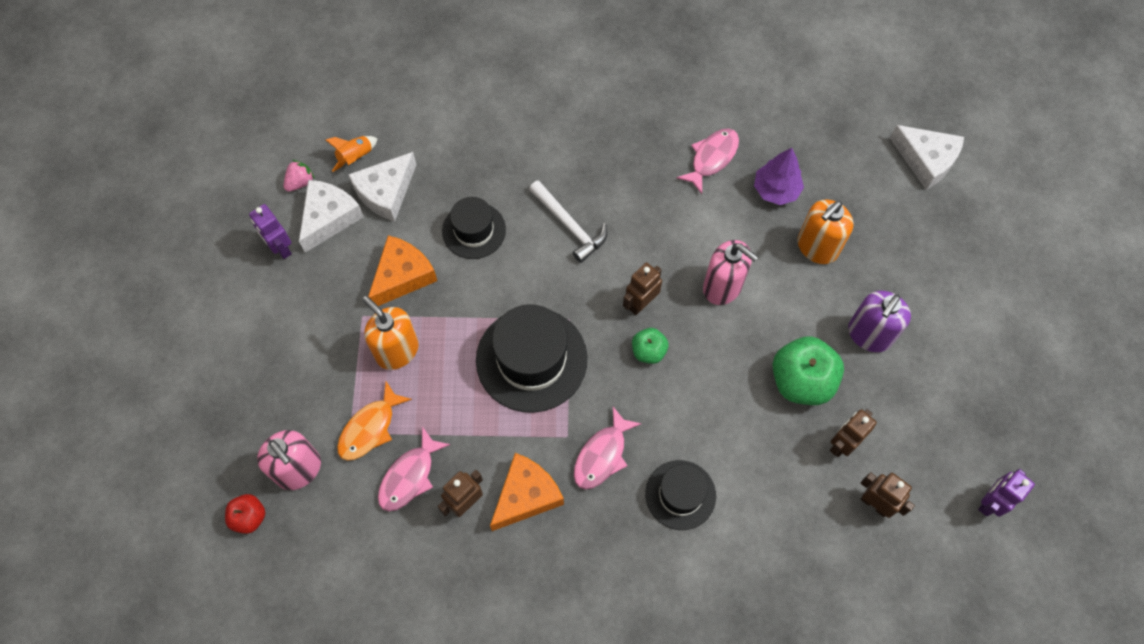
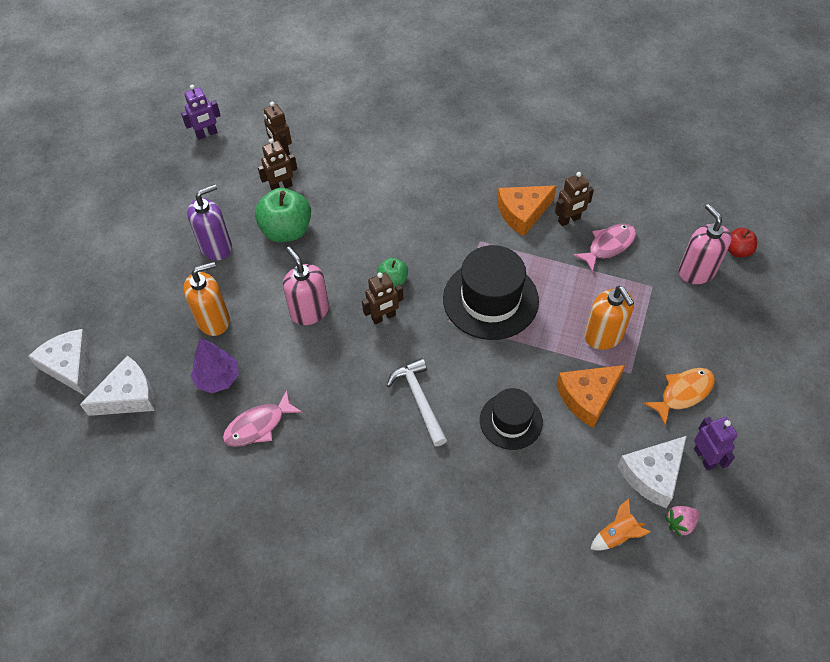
camera: 160 degrees left, 10 degrees down
orange fish [337,381,412,461] -> orange fish moved to [643,368,715,425]
white cheese [348,152,416,222] -> white cheese moved to [80,355,155,416]
pink fish [574,407,642,489] -> none
black hat [645,460,716,530] -> none

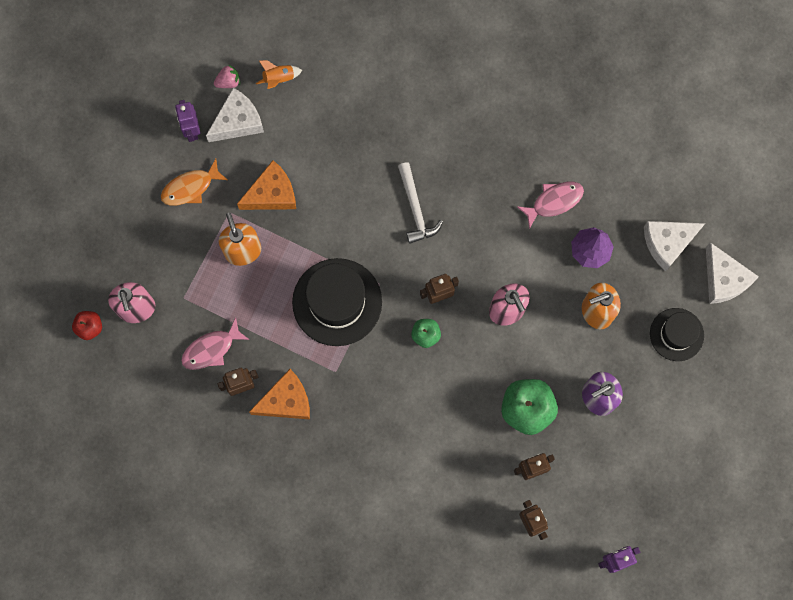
camera: 175 degrees left, 20 degrees up
black hat [480,388,543,450] -> black hat moved to [650,308,704,361]

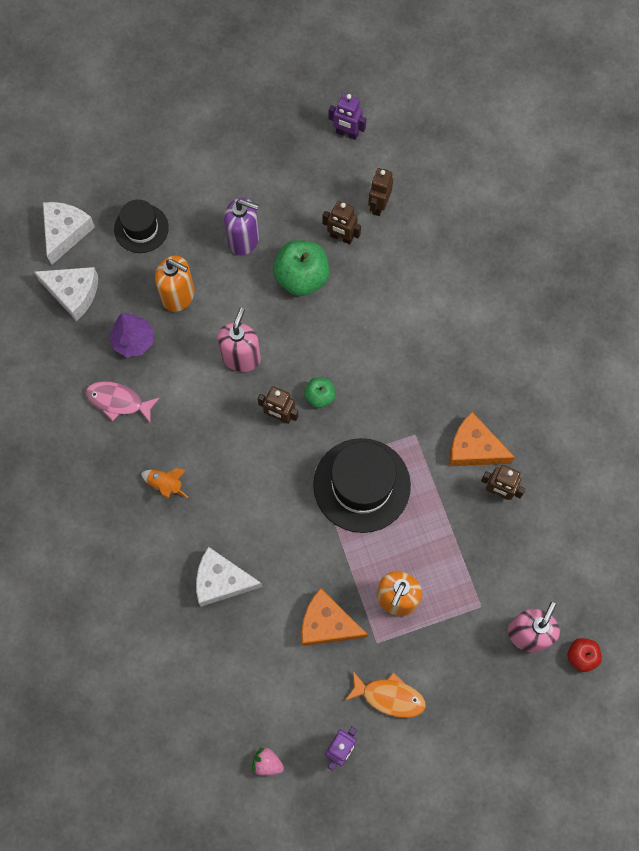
camera: 135 degrees left, 5 degrees down
pink fish [181,318,250,370] -> none
white cheese [206,88,264,142] -> white cheese moved to [196,547,263,607]
orange rocket [256,60,302,89] -> orange rocket moved to [141,468,188,498]
white hammer [398,162,443,244] -> none

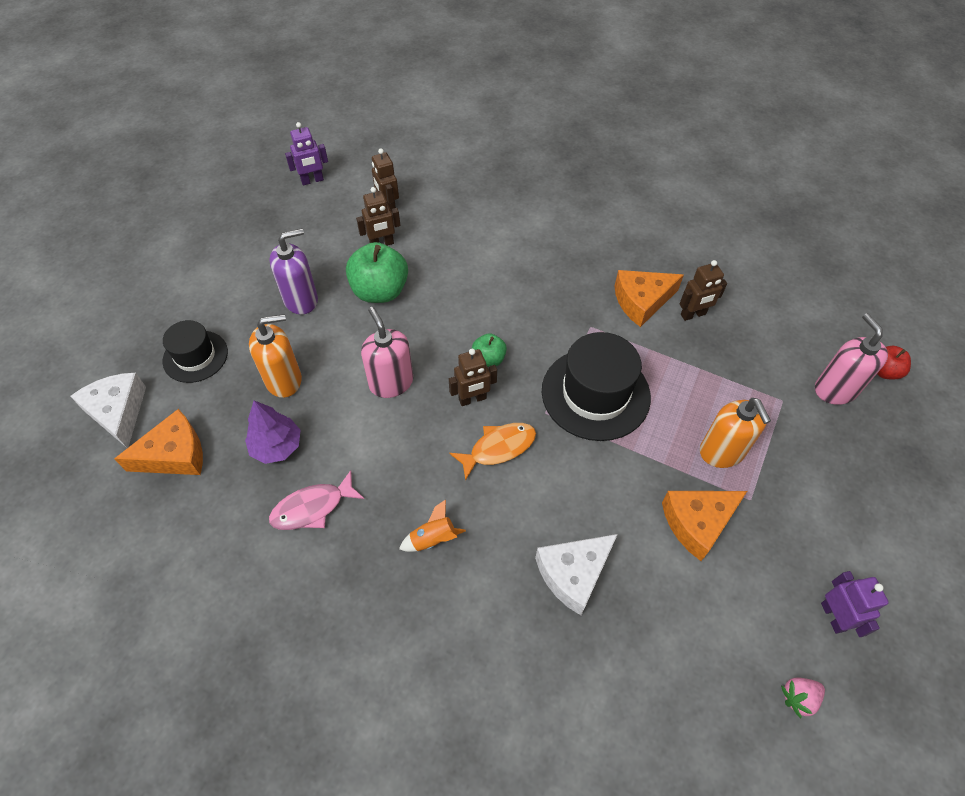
camera: 45 degrees left, 15 degrees down
white cheese [34,267,98,321] -> orange cheese [114,409,203,475]
orange fish [345,671,426,718] -> orange fish moved to [449,423,536,481]

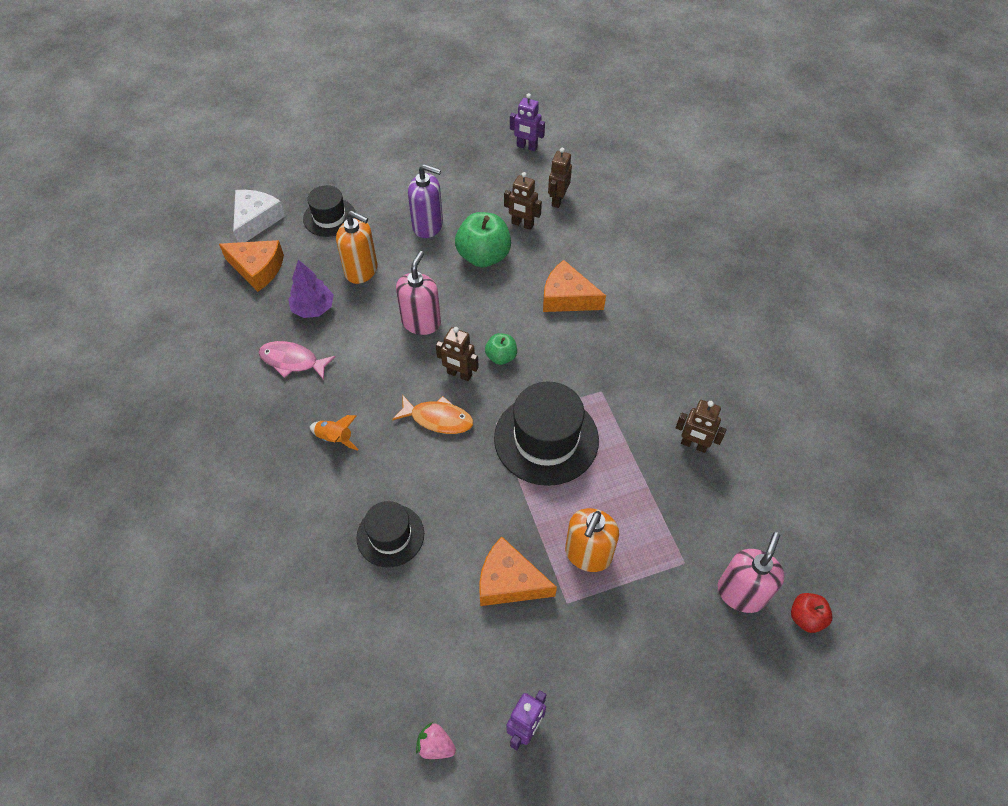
camera: 45 degrees right, 0 degrees up
white cheese [535,534,618,615] -> black hat [356,501,424,567]
orange cheese [614,270,684,327] -> orange cheese moved to [543,260,606,312]

